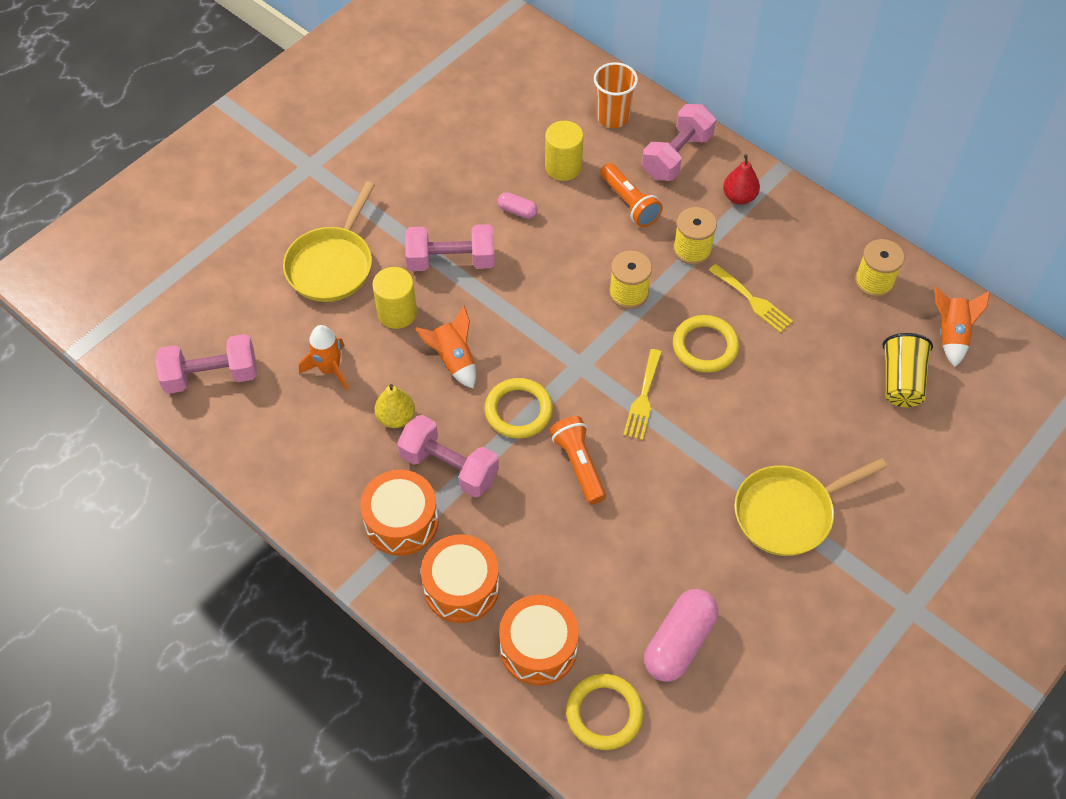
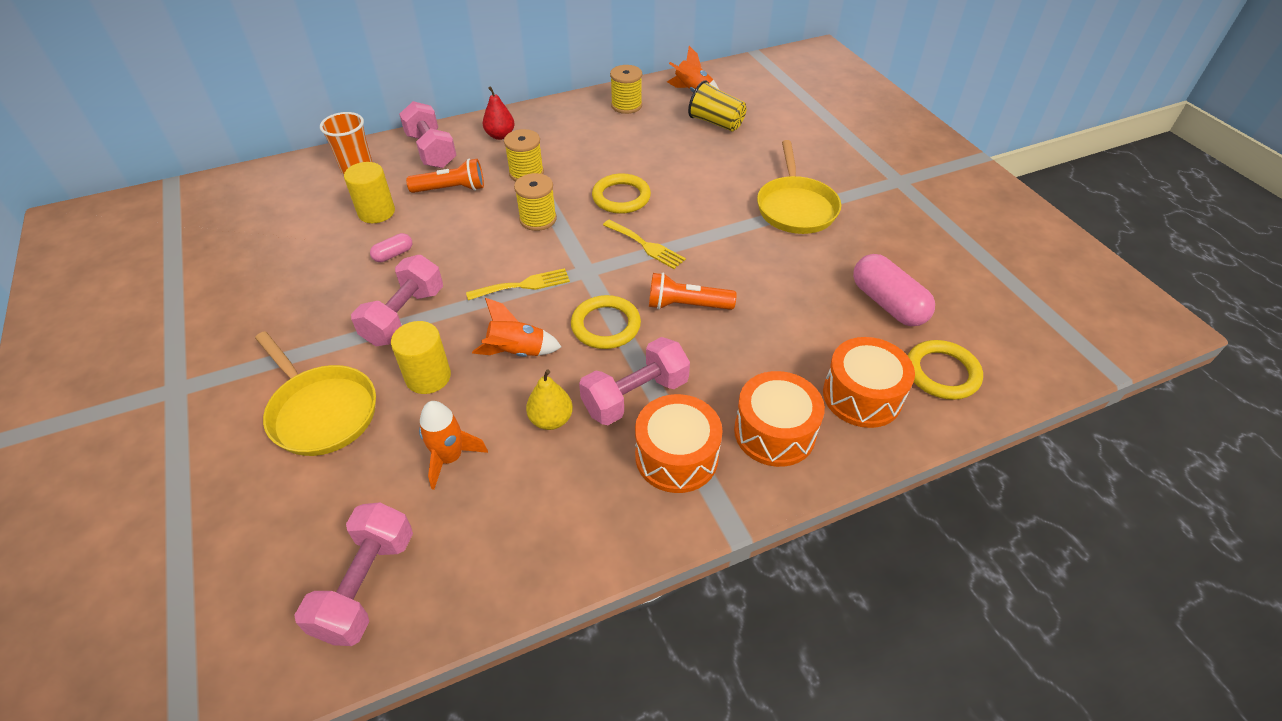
camera: 65 degrees left, 10 degrees down
yellow fork [709,264,793,333] -> yellow fork moved to [466,268,570,300]

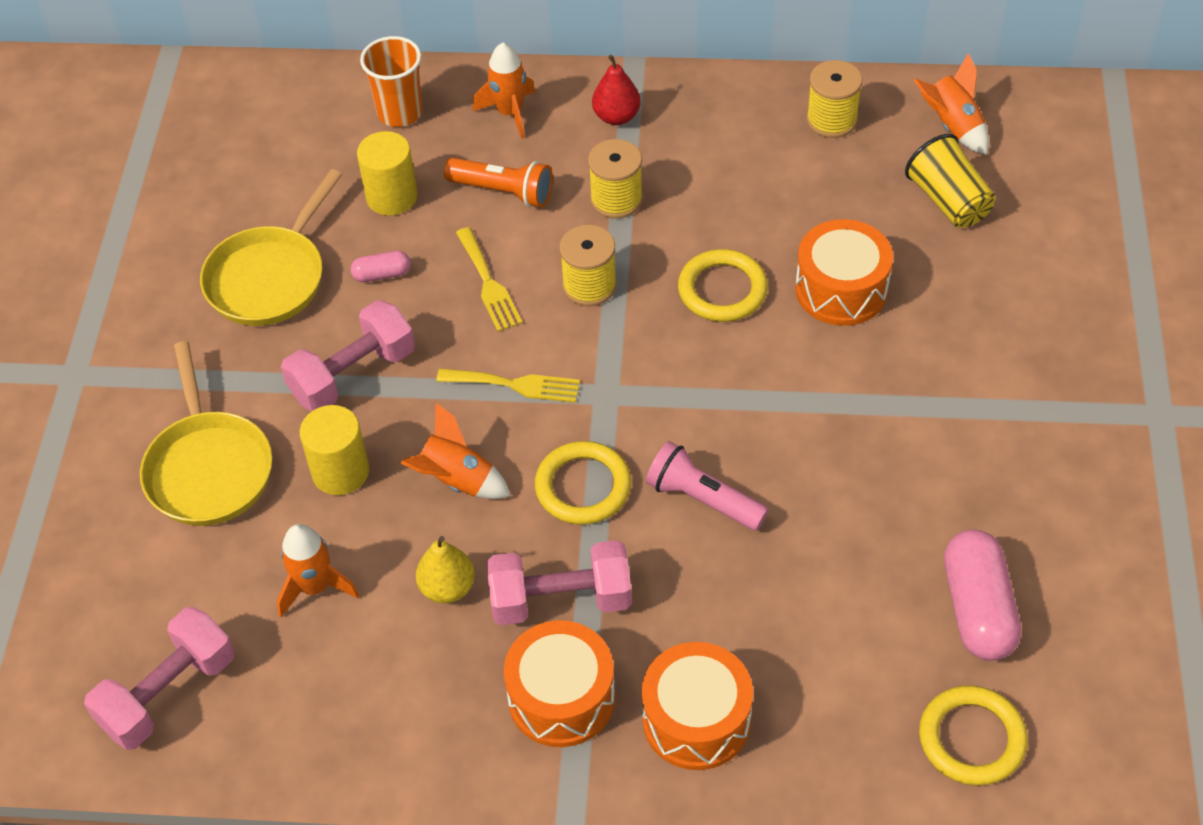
camera: 30 degrees right, 5 degrees up
pink dumbbell [399,101,457,168] -> orange rocket [473,42,535,139]
yellow fork [603,220,686,269] -> yellow fork moved to [456,227,522,332]
orange flashlight [649,273,736,310] -> pink flashlight [646,441,769,531]
yellow pan [757,140,841,234] -> yellow pan moved to [200,169,342,326]
orange drum [823,337,915,428] -> orange drum moved to [795,219,893,326]

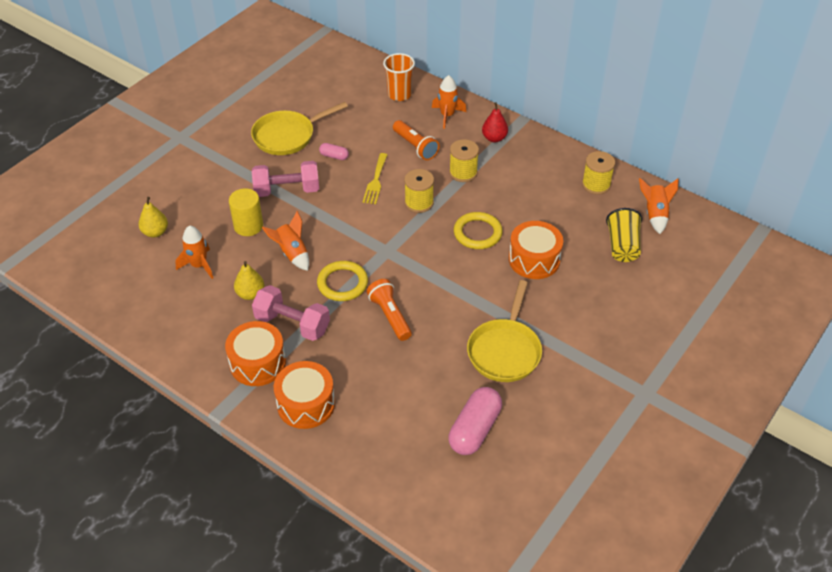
camera: 30 degrees right, 5 degrees down
pink dumbbell [84,607,235,750] -> none
yellow pan [140,341,272,526] -> yellow pan moved to [467,280,542,382]
yellow cylinder [357,131,418,216] -> none
yellow fork [436,369,580,403] -> none
pink flashlight [646,441,769,531] -> orange flashlight [367,279,412,341]
yellow ring [919,686,1028,785] -> none
none -> yellow pear [139,197,168,238]

